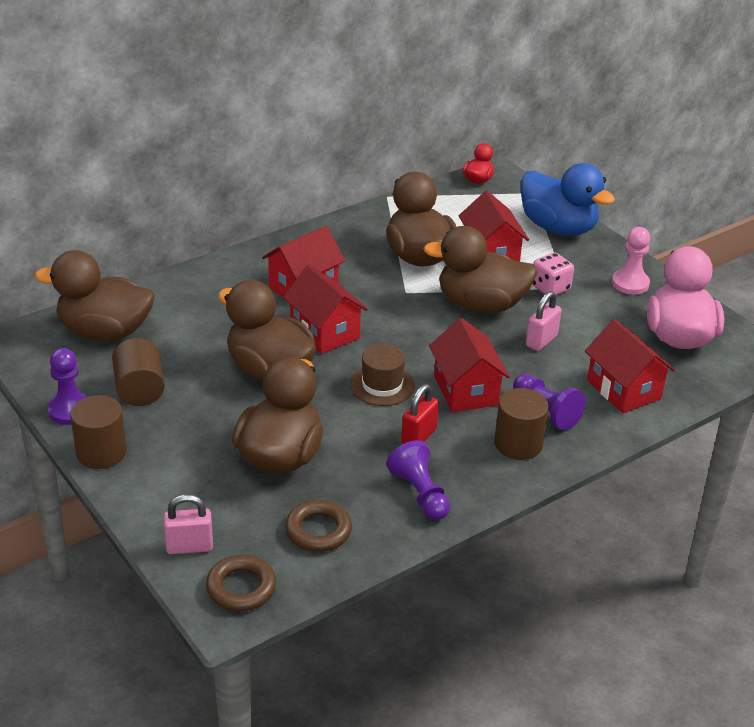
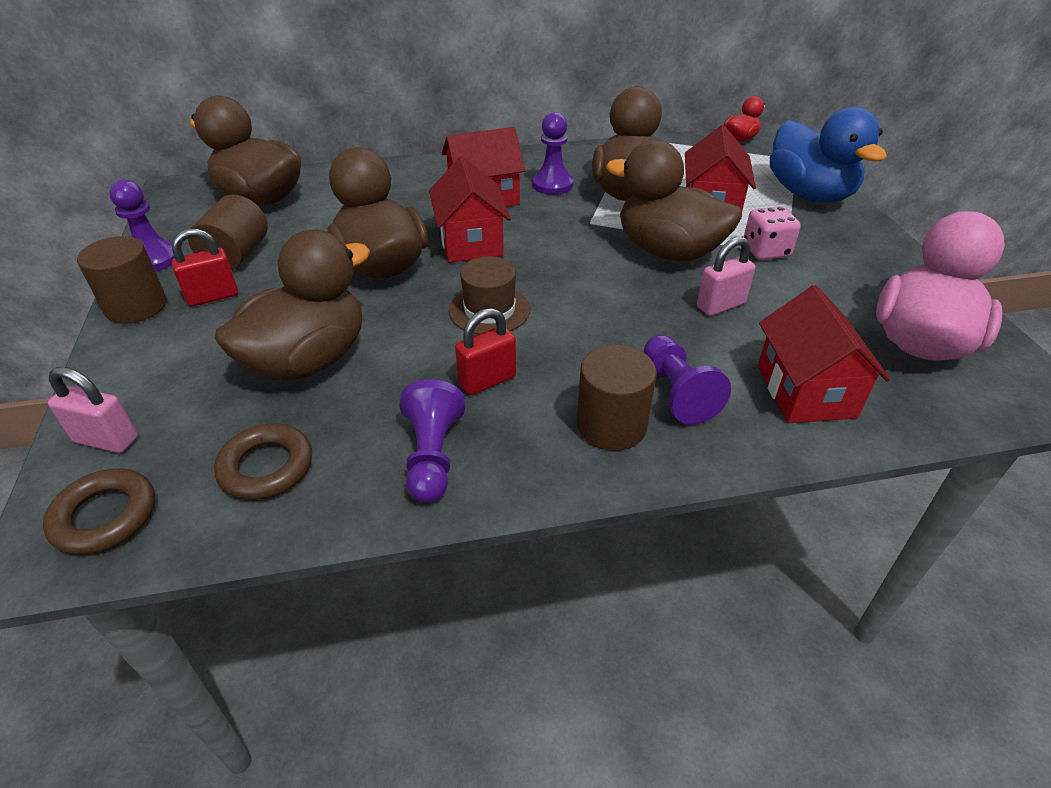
camera: 25 degrees right, 5 degrees up
red house [429,318,510,412] -> none
pink pawn [612,227,650,295] -> none
none -> red padlock [172,228,238,306]
none -> purple pawn [533,112,573,195]

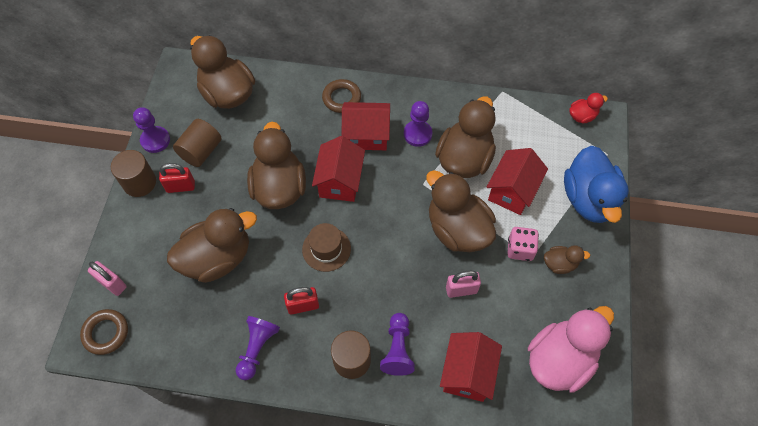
camera: 20 degrees right, 20 degrees up
brown ring [214,424,312,500] -> brown ring moved to [322,79,361,113]
none -> brown duck [544,245,590,274]

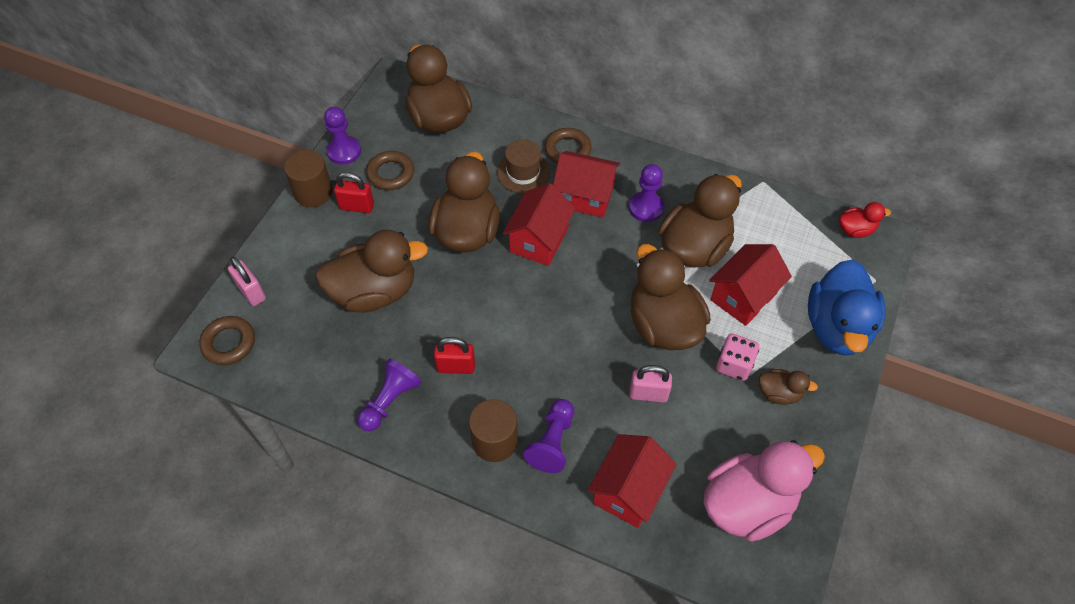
camera: 15 degrees right, 5 degrees down
brown cylinder [173,119,222,167] -> brown ring [366,151,414,190]
brown hat [302,223,351,272] -> brown hat moved to [497,139,550,193]

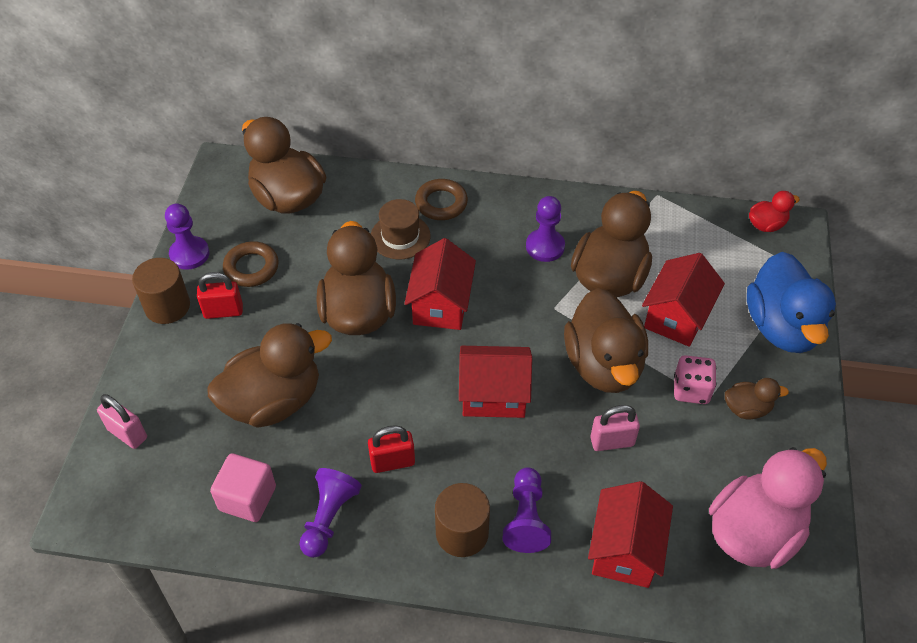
camera: 15 degrees left, 5 degrees down
brown ring [199,316,255,365] -> none
red house [553,151,620,218] -> red house moved to [459,346,532,418]
brown duck [631,244,711,350] -> brown duck turned 150 degrees counterclockwise [564,288,648,393]
none -> pink cube [210,453,276,522]

